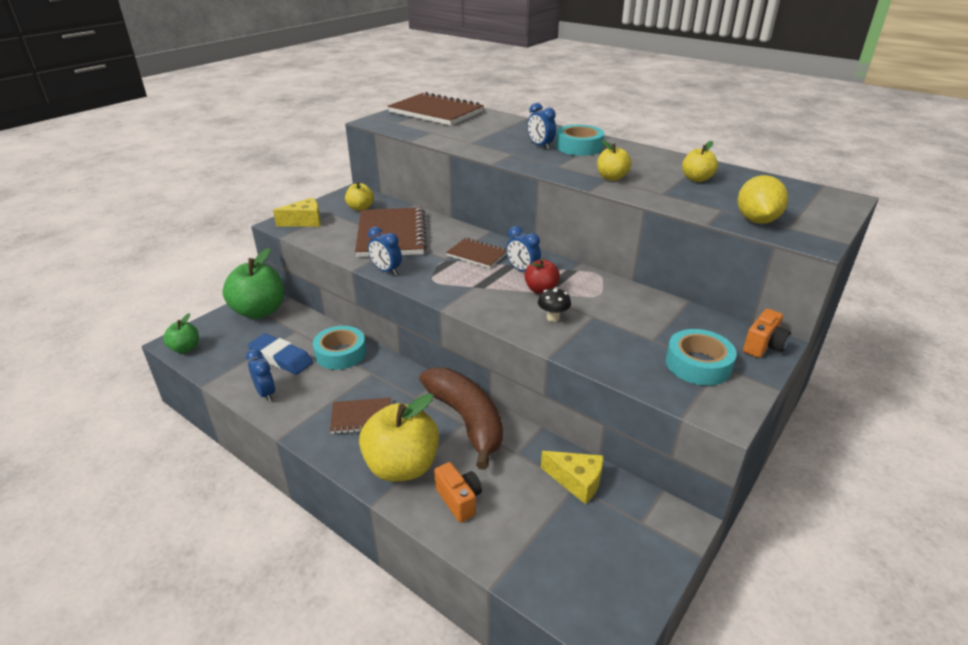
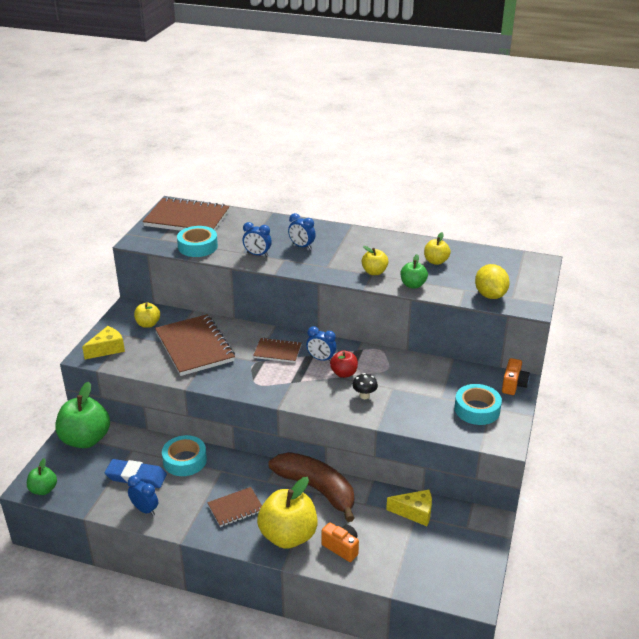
camera: 20 degrees left, 0 degrees up
blue clock [368,227,402,275] -> blue clock moved to [243,222,272,257]
turquoise tape [556,125,604,156] -> turquoise tape moved to [177,226,218,257]
none -> green apple [401,254,428,289]

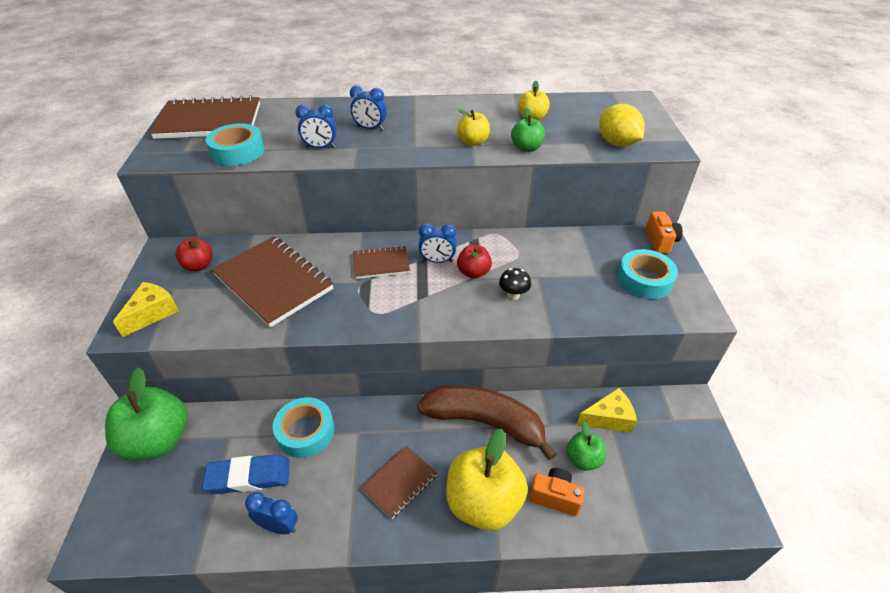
camera: 20 degrees left, 10 degrees up
green apple [27,458,57,495] -> green apple moved to [566,422,606,470]
yellow apple [134,302,160,328] -> red apple [175,238,213,271]

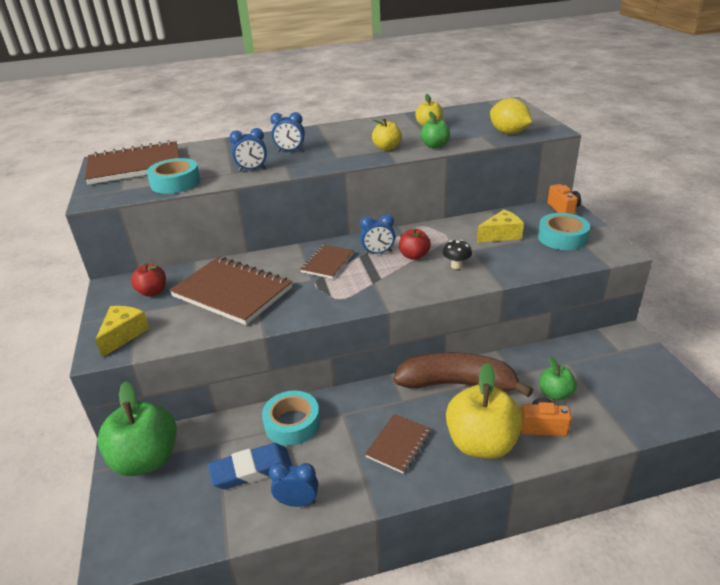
camera: 10 degrees left, 10 degrees down
brown notebook [353,245,410,279] -> brown notebook turned 45 degrees counterclockwise [300,244,354,279]
yellow cheese [577,388,637,433] -> yellow cheese moved to [477,209,524,242]

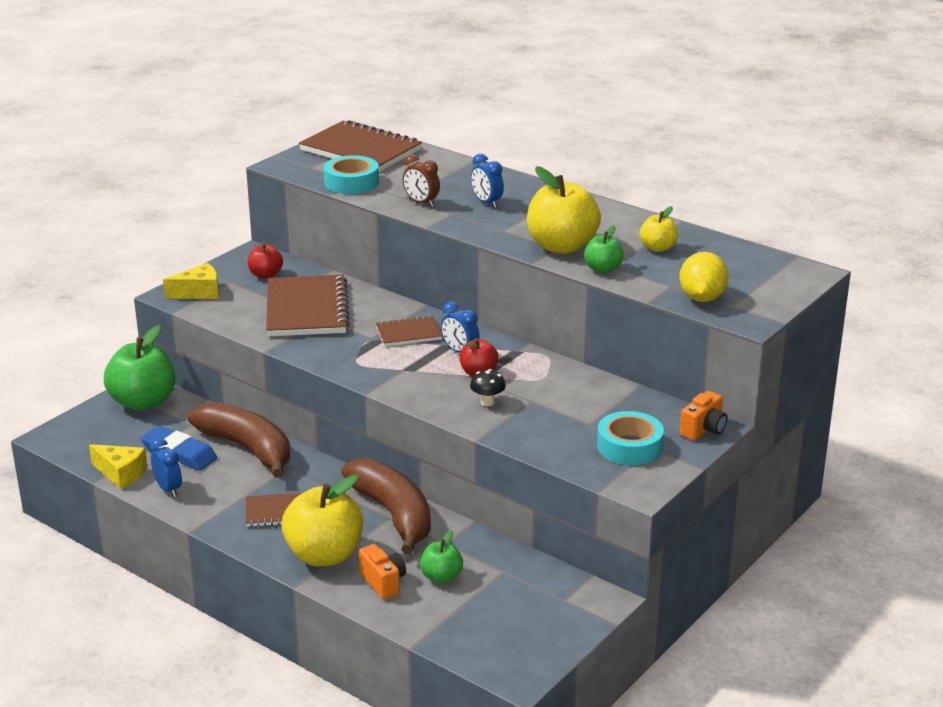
camera: 50 degrees right, 5 degrees down
blue clock [229,128,267,172] -> brown clock [403,155,440,207]
turquoise tape [262,391,320,446] -> brown banana [188,402,290,478]
yellow apple [372,118,402,151] -> yellow apple [527,166,601,254], size x1.92
yellow cheese [477,209,524,242] -> yellow cheese moved to [89,444,147,489]

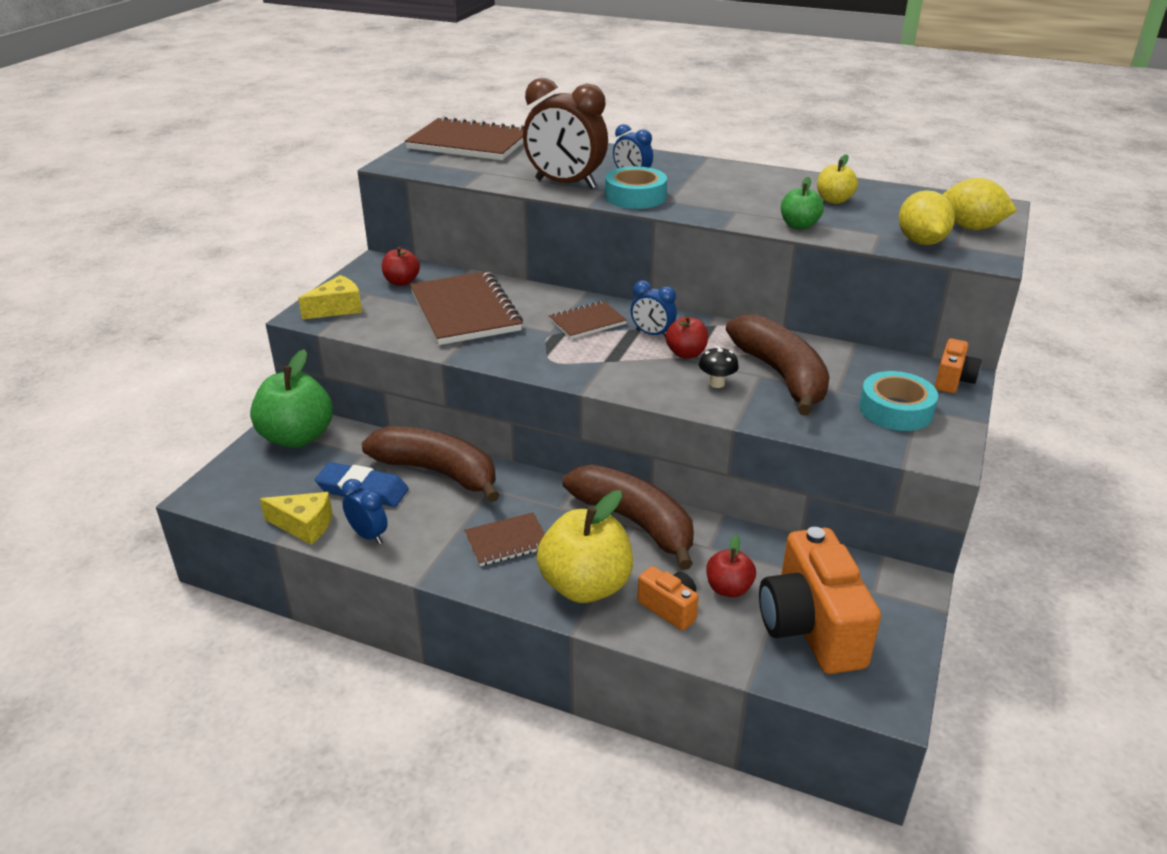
camera: 15 degrees left, 5 degrees up
turquoise tape [324,155,379,194] -> turquoise tape moved to [605,166,667,209]
brown clock [403,155,440,207] -> brown clock [523,78,608,189], size x1.96
green apple [420,530,463,583] -> red apple [706,535,756,597]
yellow apple [527,166,601,254] -> none
none -> brown banana [726,314,830,416]
none -> orange camera [759,527,881,674]
none -> yellow lemon [942,178,1017,230]

